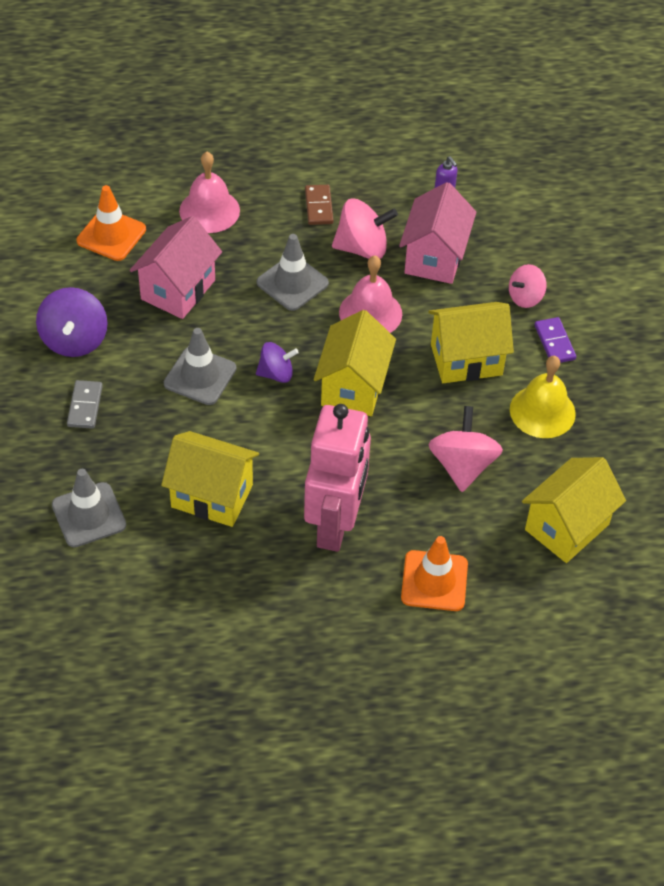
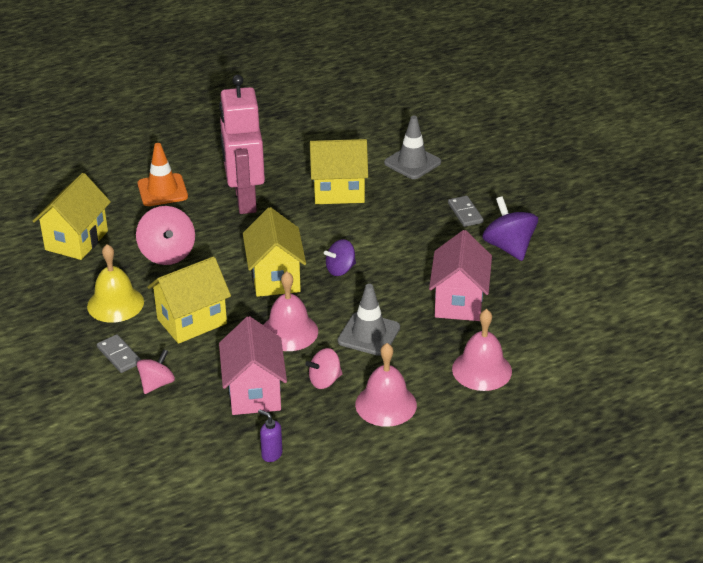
camera: 160 degrees right, 15 degrees down
orange traffic cone [77,185,146,261] -> none
grey traffic cone [164,328,236,405] -> none
brown domino [305,185,333,225] -> pink bell [355,343,417,427]
pink spinning top [332,199,398,259] -> pink spinning top [305,348,343,389], size x0.64
purple domino [534,317,576,363] -> grey domino [97,334,141,373]

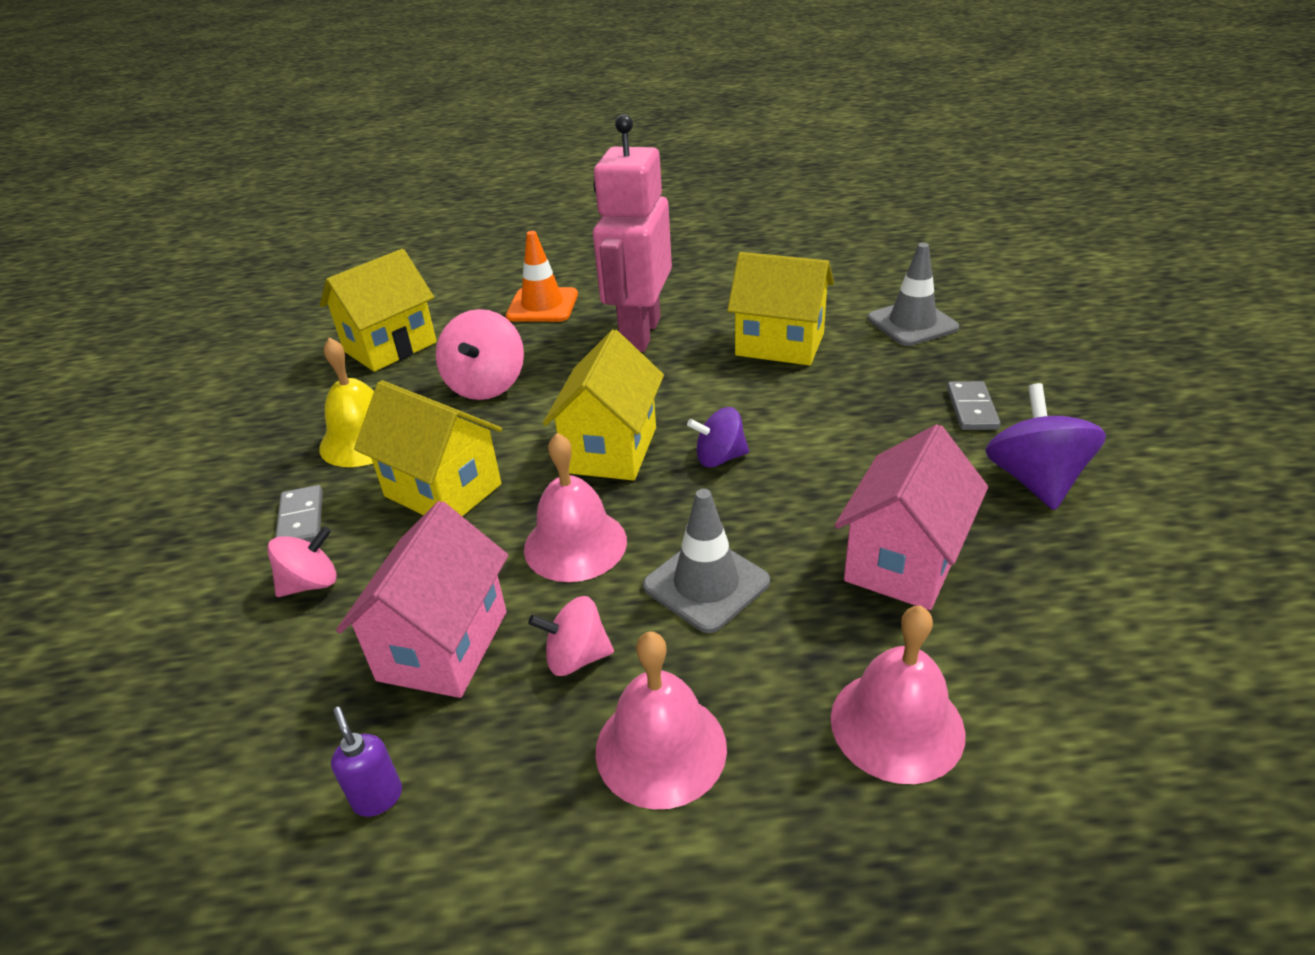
camera: 25 degrees right, 0 degrees up
yellow house [147,256,231,344] -> yellow house turned 45 degrees clockwise [354,380,502,516]

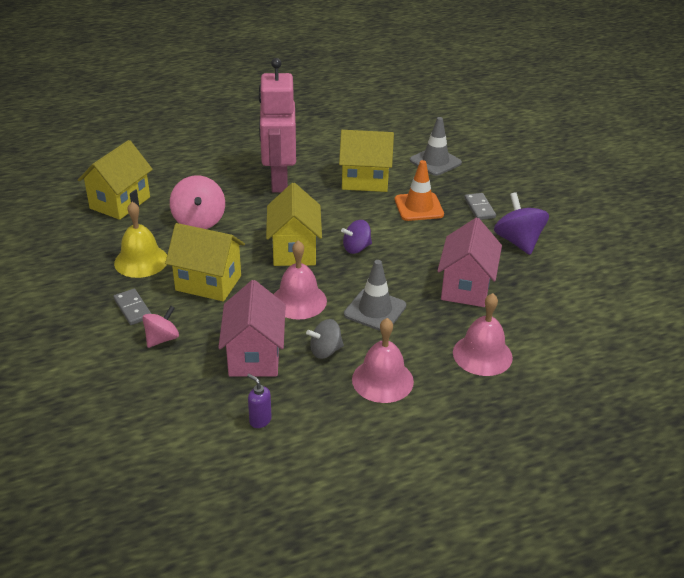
camera: 20 degrees left, 0 degrees up
orange traffic cone [506,231,578,322] -> orange traffic cone moved to [395,160,444,221]
pink spinning top [528,596,614,676] -> grey spinning top [306,319,344,359]

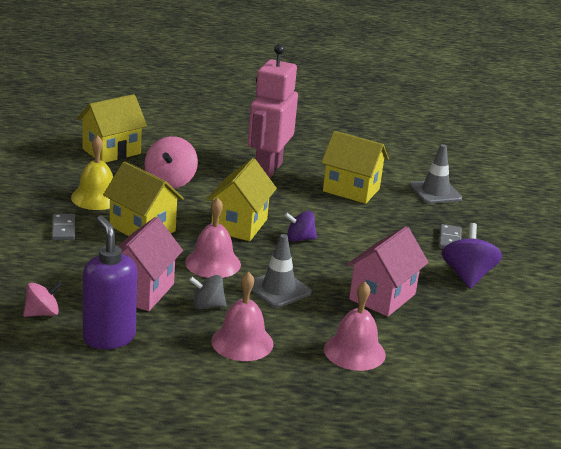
camera: 20 degrees right, 10 degrees down
pink spinning top [142,306,179,348] -> pink spinning top moved to [23,281,62,317]
purple soap dispenser [247,374,272,428] -> purple soap dispenser [82,216,137,349], size x2.28
orange traffic cone [395,160,444,221] -> none

